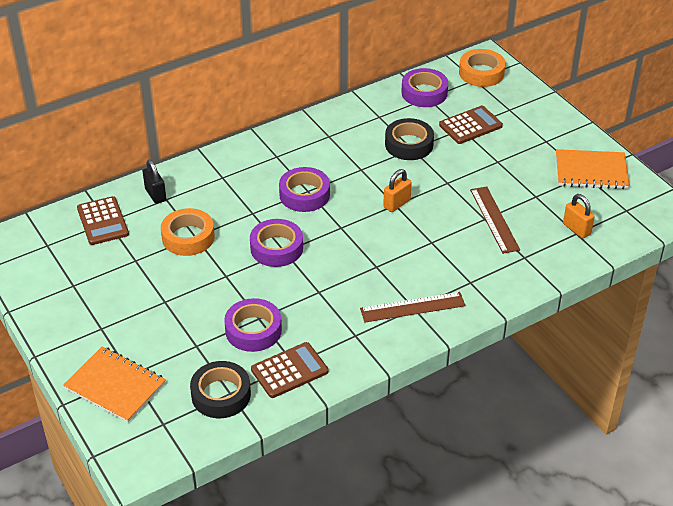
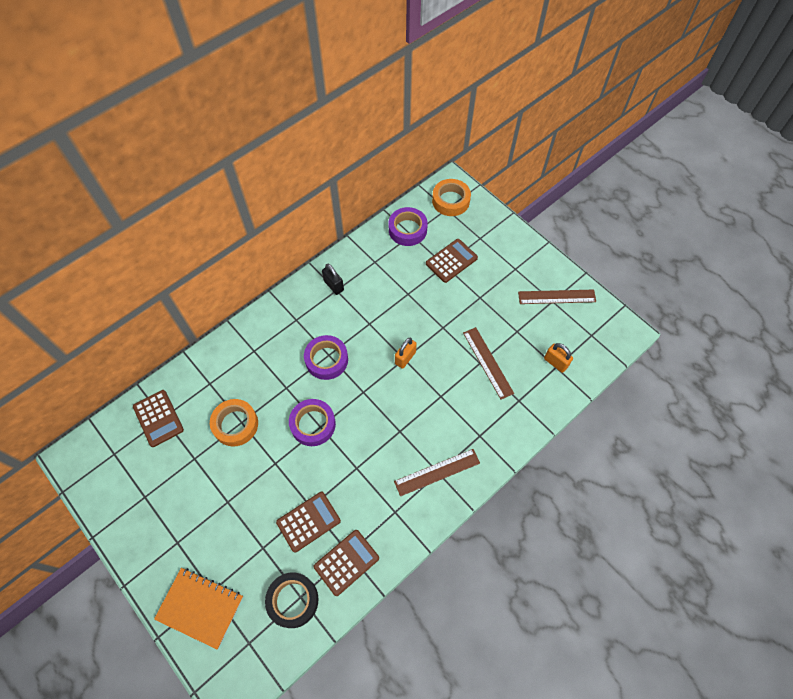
camera: 10 degrees left, 20 degrees up
black padlock [142,160,166,204] -> black padlock moved to [322,264,344,295]
purple tape [224,298,282,352] -> brown calculator [276,492,341,553]
black tape [385,118,434,160] -> none
orange notebook [556,149,630,189] -> brown ruler [518,290,596,304]

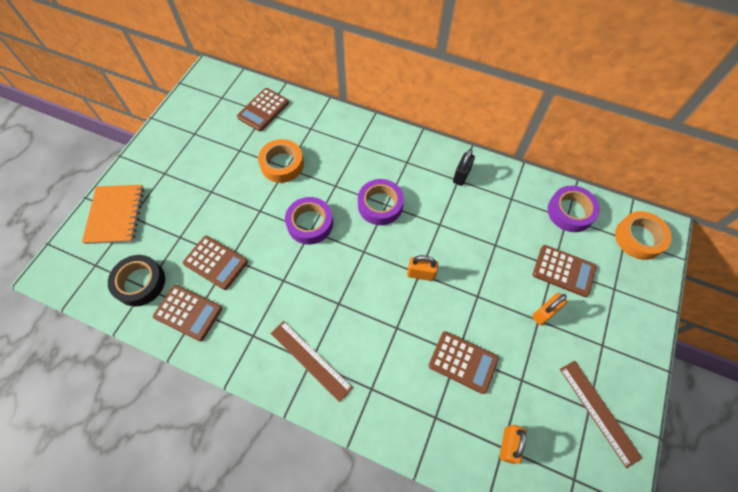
camera: 65 degrees right, 0 degrees up
brown ruler [463,327,514,399] -> brown calculator [428,331,499,394]
none -> orange padlock [532,293,568,325]

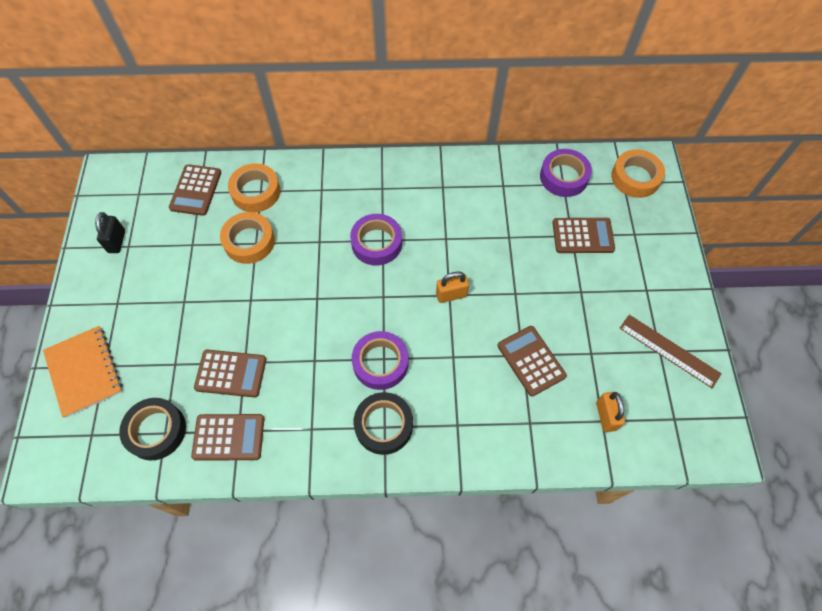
camera: 25 degrees left, 0 degrees up
brown ruler [271,321,353,402] -> black tape [354,392,413,455]
purple tape [285,197,333,245] -> purple tape moved to [352,331,408,390]
brown calculator [428,331,499,394] -> brown calculator turned 120 degrees counterclockwise [498,326,567,397]
black padlock [453,149,475,186] -> black padlock moved to [95,212,125,253]
orange padlock [532,293,568,325] -> none
none -> orange tape [228,163,280,212]

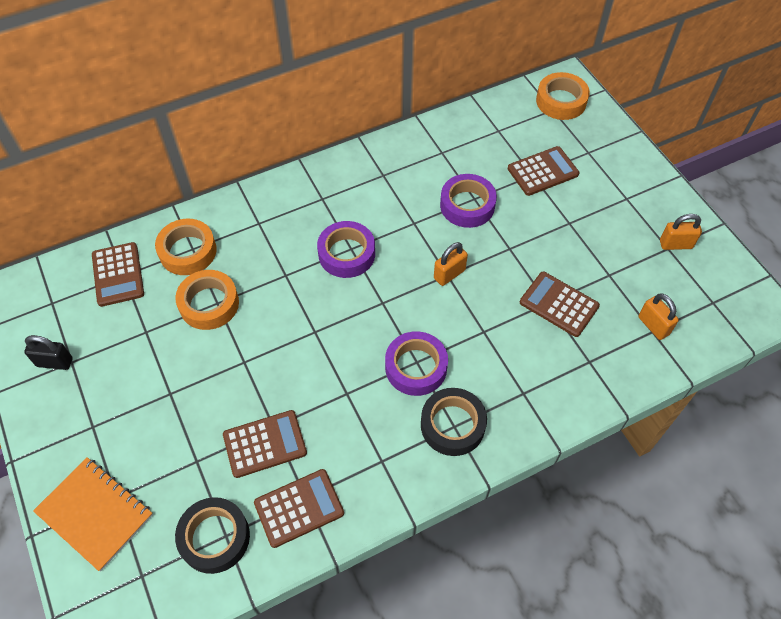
camera: 25 degrees left, 5 degrees down
black padlock [95,212,125,253] -> black padlock turned 60 degrees counterclockwise [24,335,73,370]
purple tape [540,149,592,197] -> purple tape moved to [440,174,497,228]
brown ruler [620,315,722,389] -> orange padlock [660,214,702,250]

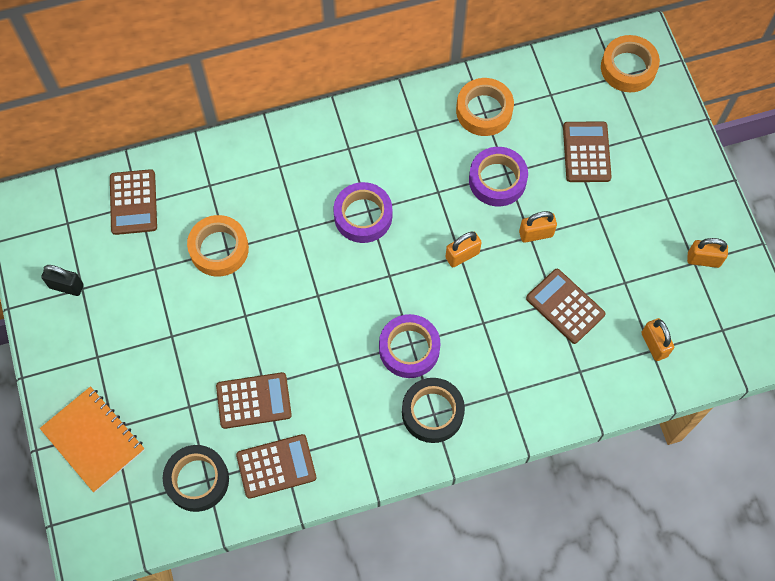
camera: 10 degrees right, 10 degrees up
orange tape [155,219,217,275] -> orange tape moved to [456,78,514,136]
brown calculator [508,146,579,196] -> brown calculator turned 75 degrees counterclockwise [563,122,612,182]
none -> orange padlock [519,211,557,243]

